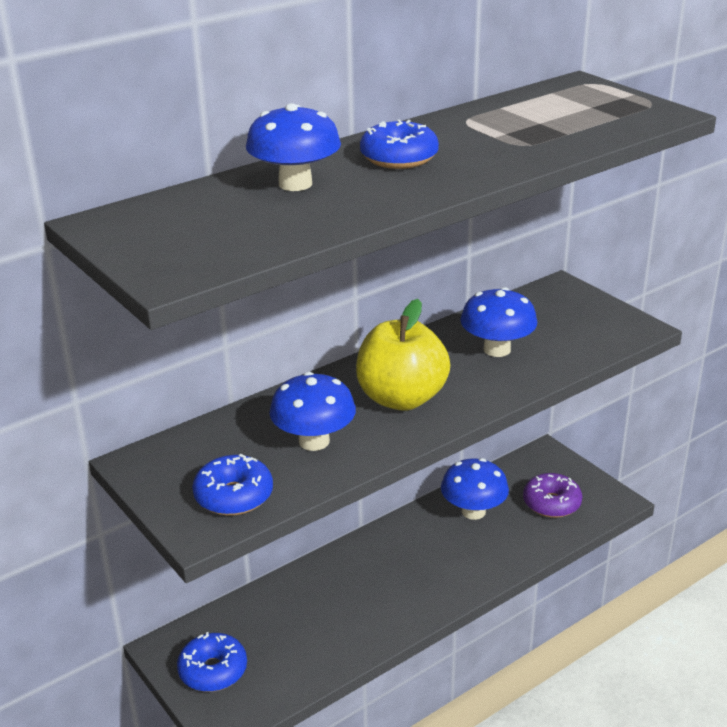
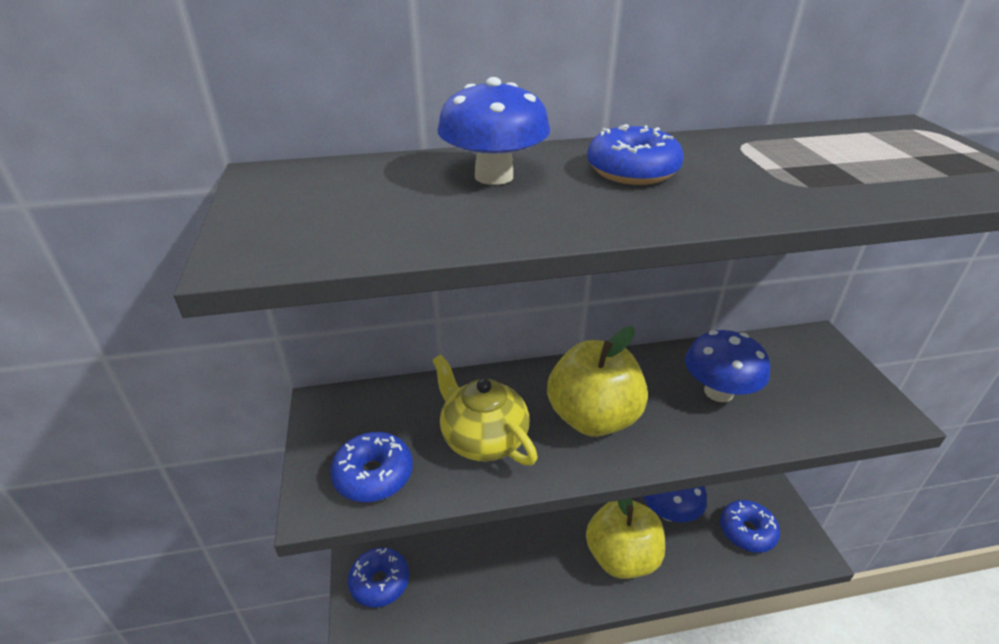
camera: 25 degrees right, 5 degrees up
blue mushroom [269,372,356,451] -> yellow teapot [432,355,537,465]
purple donut [523,473,582,518] -> blue donut [720,500,780,553]
none -> yellow apple [586,498,665,579]

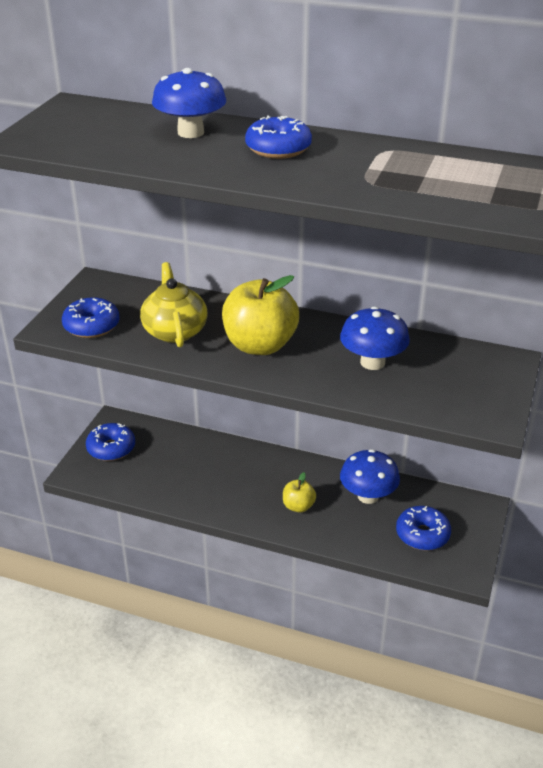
camera: 30 degrees right, 0 degrees up
yellow apple [586,498,665,579] -> yellow apple [283,472,316,512], size x0.49

